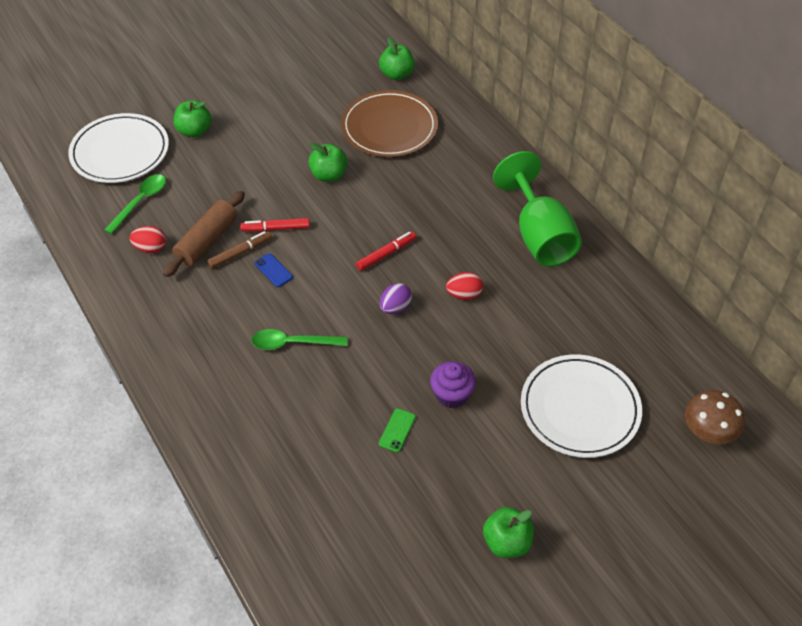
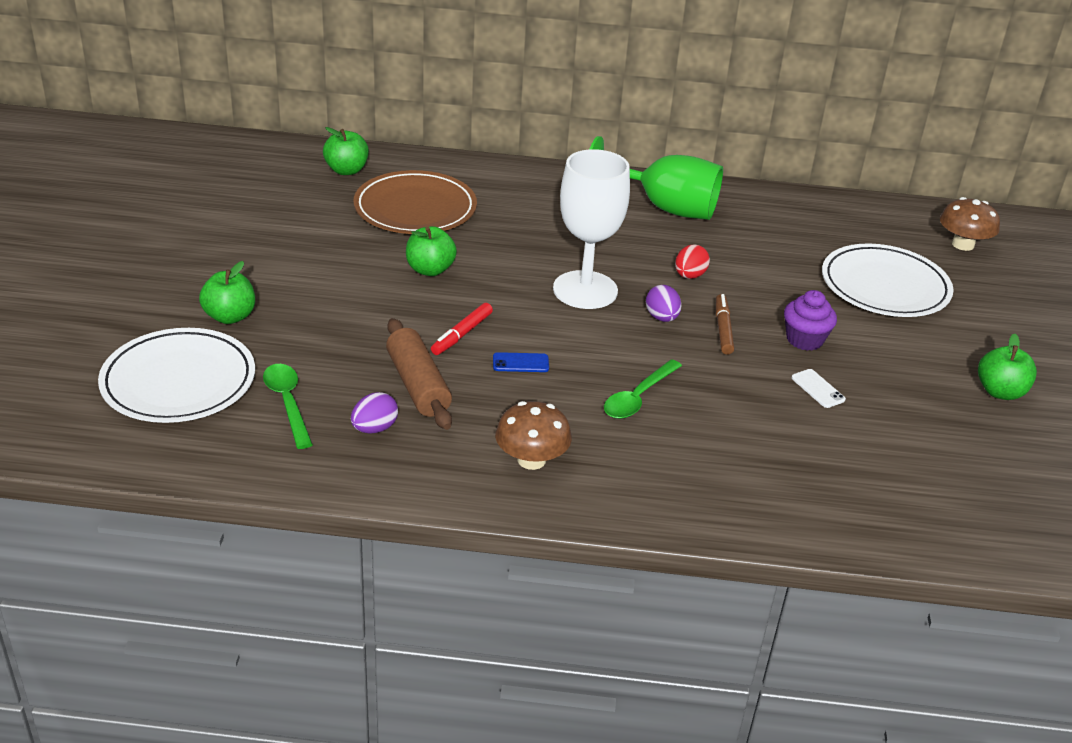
camera: 55 degrees left, 15 degrees down
red egg [129,226,166,253] -> purple egg [351,392,398,433]
brown marker [207,231,272,269] -> brown marker moved to [716,294,734,355]
red marker [356,231,416,271] -> white goblet [553,149,630,309]
green phone [379,408,416,452] -> white phone [792,369,846,408]
none -> brown mushroom [495,401,572,470]

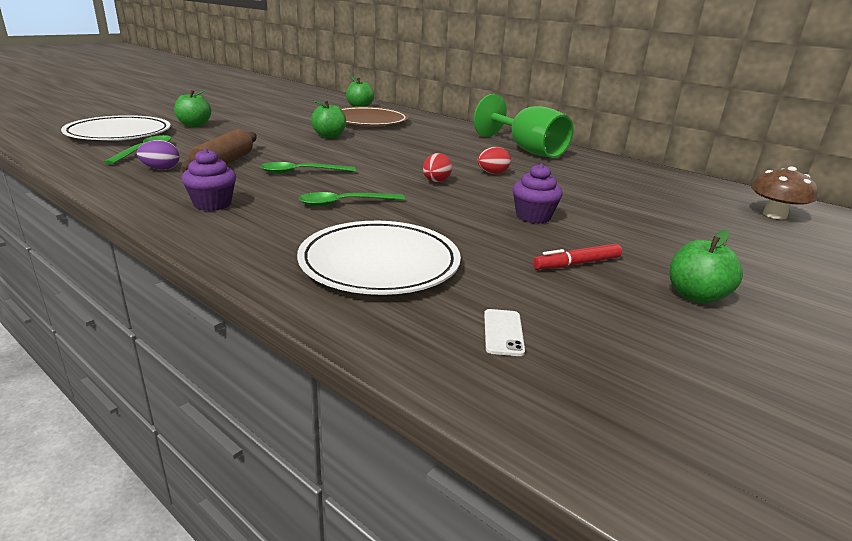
camera: 35 degrees right, 10 degrees down
red marker [431,303,493,355] -> red marker moved to [533,244,622,270]
blue phone [493,352,549,372] -> green spoon [260,162,356,174]
brown mushroom [495,401,572,470] -> purple cupcake [181,149,236,211]
white goblet [553,149,630,309] -> none
purple egg [646,285,682,322] -> red egg [423,153,452,182]
brown marker [716,294,734,355] -> none
white phone [792,369,846,408] -> white phone moved to [484,309,525,356]
white plate [822,244,953,317] -> white plate moved to [297,221,461,295]

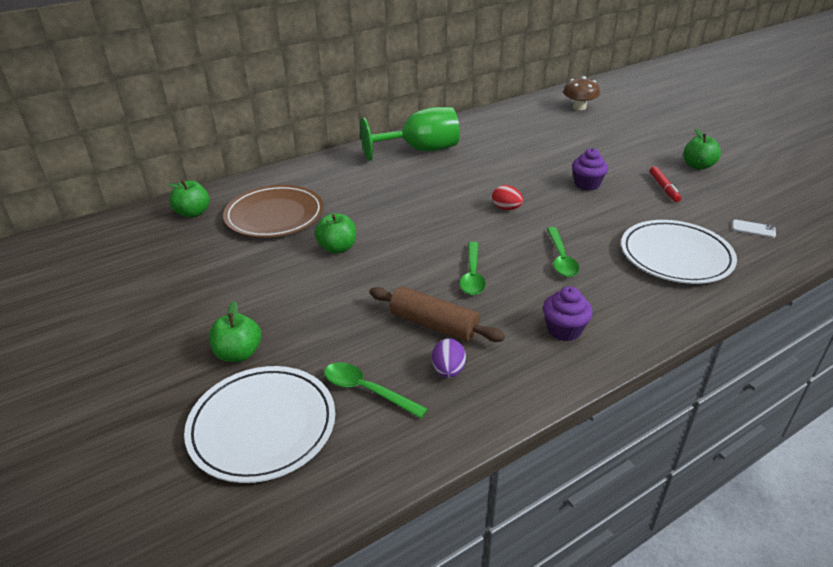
camera: 70 degrees left, 10 degrees up
red egg [478,147,511,174] -> none

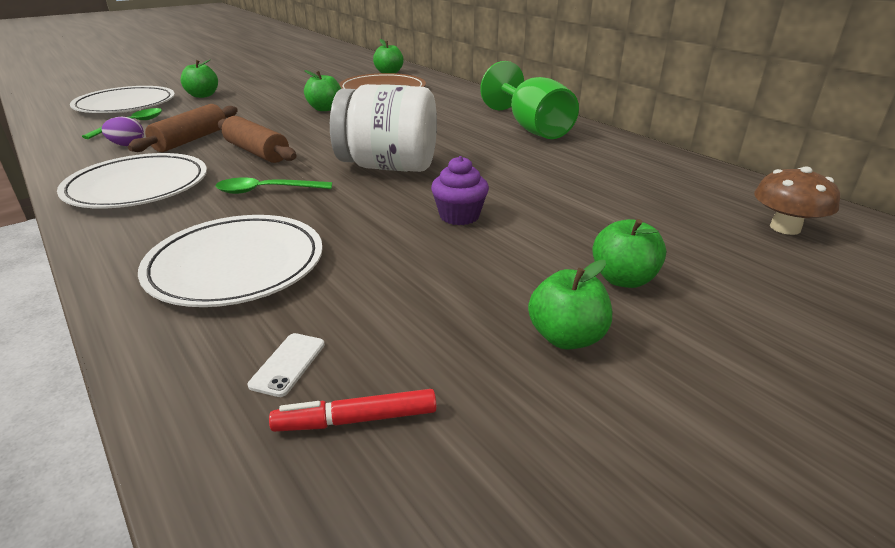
camera: 85 degrees right, 5 degrees down
green spoon [460,242,486,295] -> brown rolling pin [218,116,296,163]
red egg [492,185,523,210] -> white jar [330,84,437,172]
purple cupcake [543,286,593,341] -> white plate [57,153,207,209]
red marker [650,166,681,202] -> red marker moved to [269,389,437,432]
none -> green apple [592,219,666,288]

